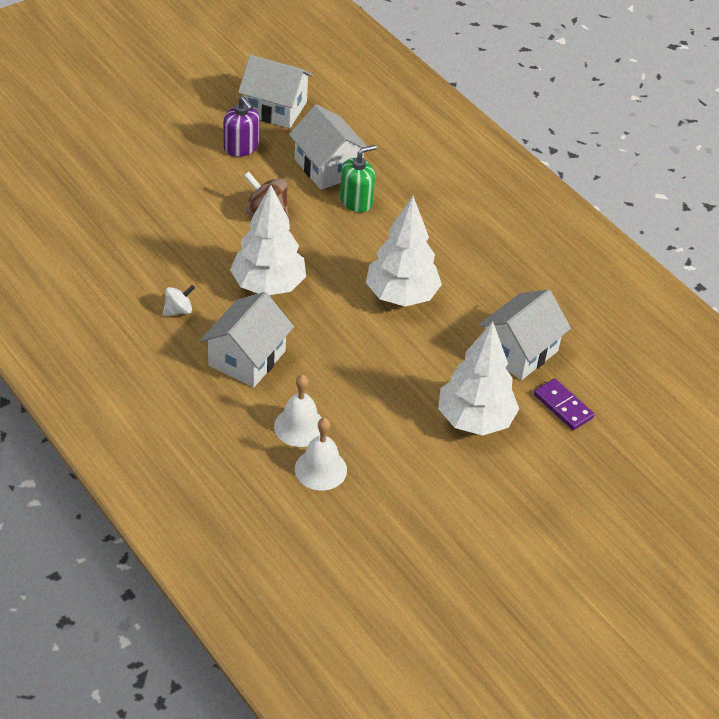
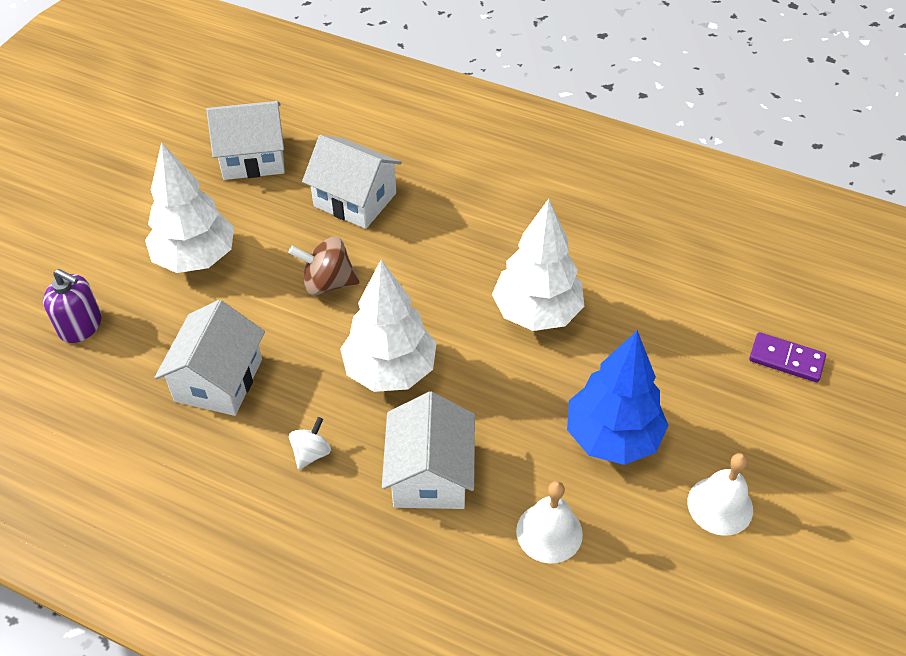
camera: 25 degrees left, 5 degrees up
purple soap dispenser [223,96,259,157] -> purple soap dispenser moved to [43,269,102,343]
white bell [295,418,347,491] -> white bell moved to [687,453,753,536]
green soap dispenser [340,145,377,212] -> none
white tree [438,321,519,436] -> white tree moved to [145,142,234,273]
white house [478,289,571,380] -> white house moved to [154,300,265,416]
none -> blue tree [567,330,668,465]

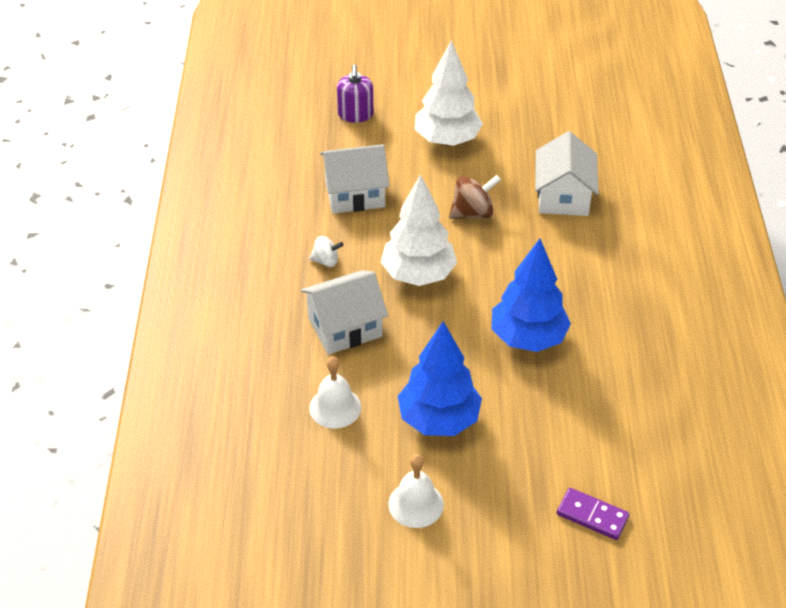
camera: 65 degrees right, 5 degrees down
white house [206,101,285,180] -> none
brown spinning top [288,237,359,295] -> brown spinning top turned 90 degrees clockwise [449,175,501,219]
white tree [492,199,584,331] -> blue tree [492,239,571,352]
purple domino [749,332,826,382] -> purple domino turned 60 degrees counterclockwise [557,488,629,540]

